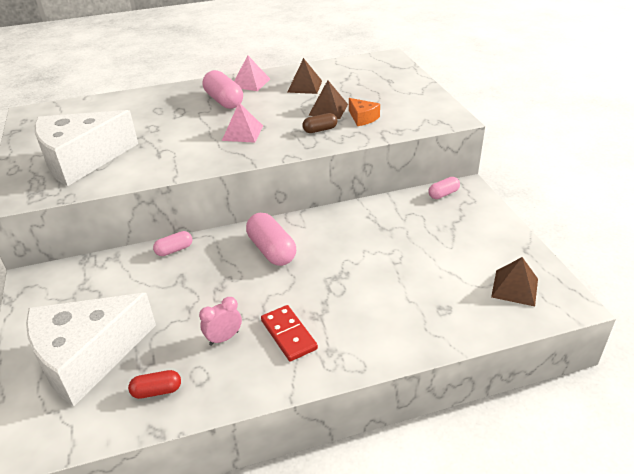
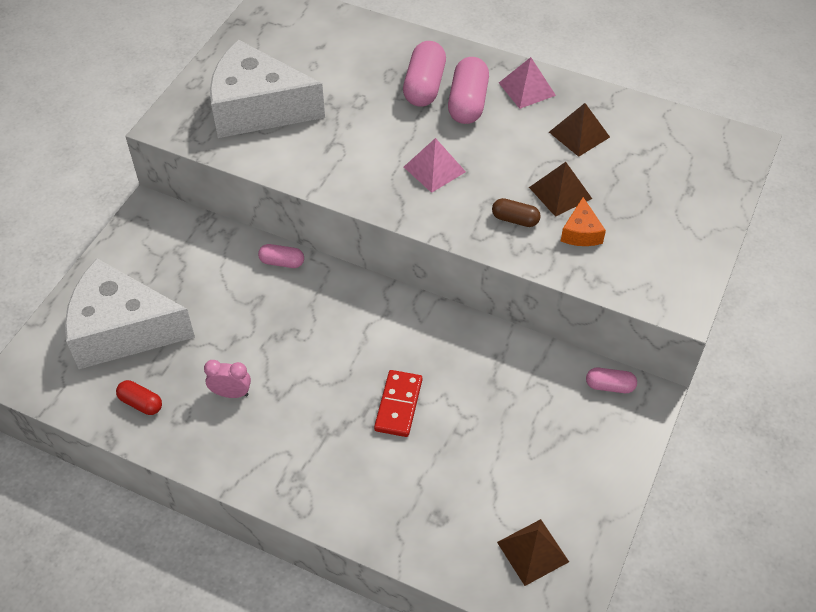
camera: 40 degrees right, 15 degrees up
pink capsule [246,213,296,266] -> pink capsule moved to [403,41,446,107]
red domino [261,305,318,362] -> red domino moved to [374,370,422,437]

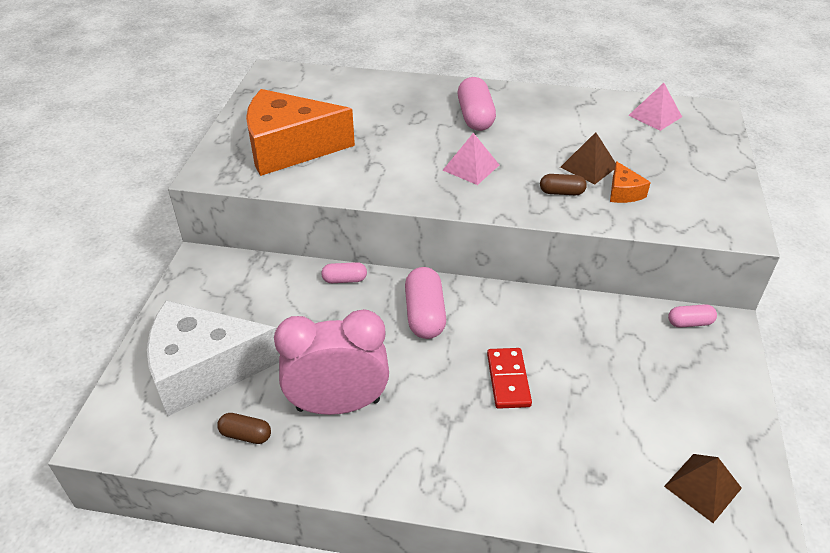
camera: 15 degrees left, 10 degrees down
red capsule [116,380,162,415] -> brown capsule [217,413,271,444]
pink clock [204,360,251,398] -> pink clock [274,309,389,415], size x2.28
white cheese [210,40,325,138] -> orange cheese [246,89,355,176]
pink capsule [403,41,446,107] -> pink capsule moved to [405,267,446,339]
pink pyramid [499,57,556,109] -> pink pyramid moved to [628,83,682,131]
brown pyramid [549,103,610,157] -> none

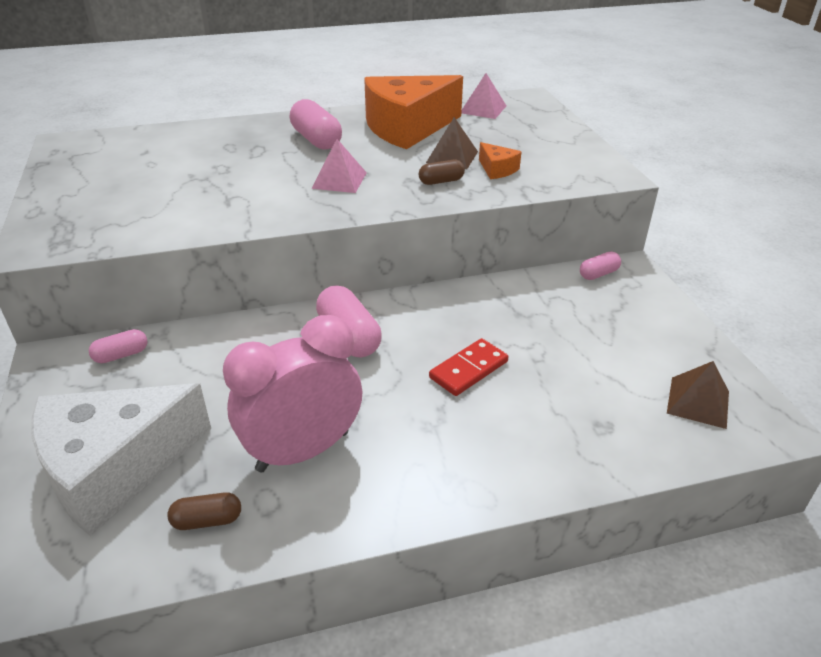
camera: 25 degrees left, 5 degrees down
orange cheese [246,89,355,176] -> orange cheese moved to [364,75,463,149]
pink capsule [321,262,367,283] -> pink capsule moved to [89,329,148,363]
red domino [487,348,532,409] -> red domino turned 75 degrees clockwise [429,338,509,396]

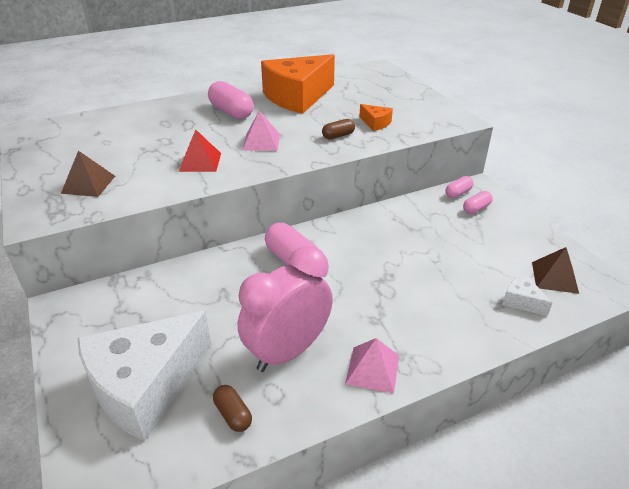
camera: 10 degrees left, 0 degrees up
pink capsule [89,329,148,363] -> pink capsule moved to [463,191,493,214]
brown capsule [167,492,241,530] -> brown capsule turned 75 degrees clockwise [213,385,252,432]
brown pyramid [426,117,478,169] -> brown pyramid moved to [61,151,115,197]
red domino [429,338,509,396] -> none
pink pyramid [461,73,506,119] -> pink pyramid moved to [345,338,399,394]
none -> red pyramid [179,129,221,172]
none -> white cheese [502,274,553,316]

